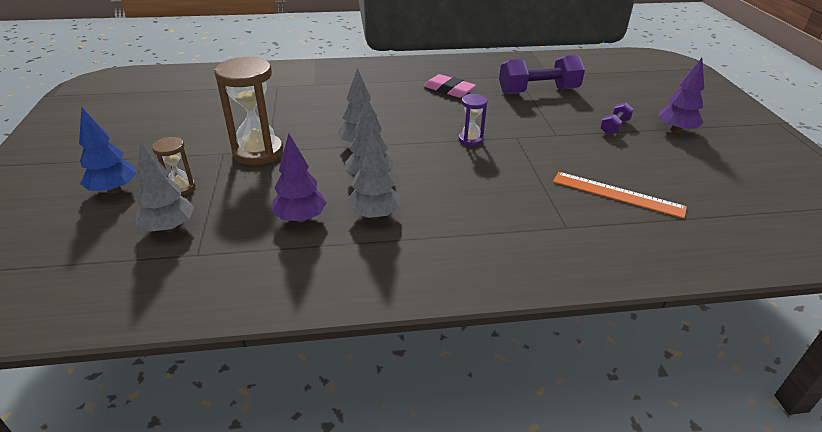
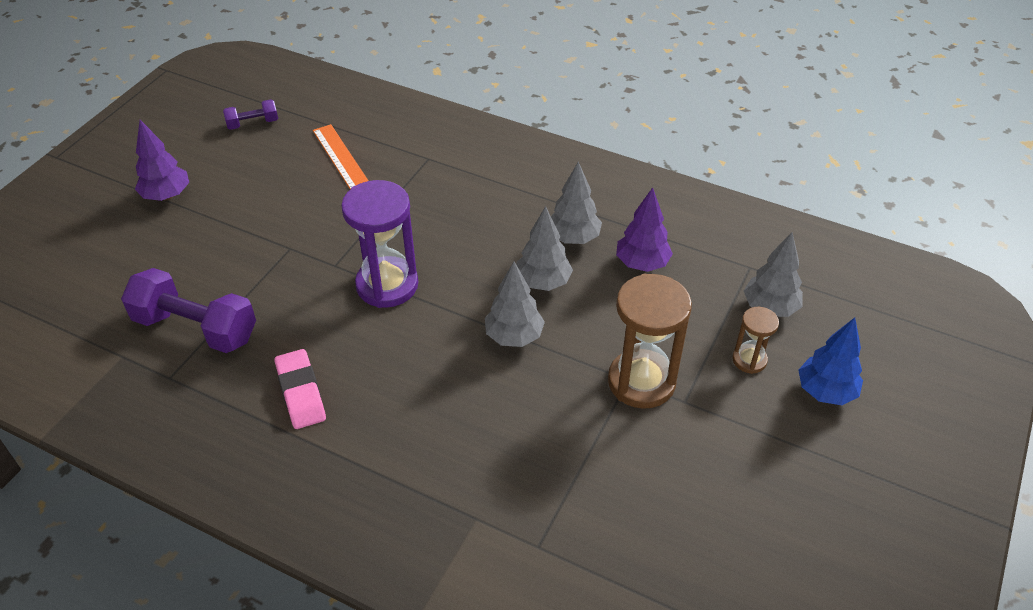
camera: 145 degrees left, 10 degrees up
purple hourglass [459,94,488,146] -> purple hourglass [341,180,418,308], size x1.93
purple dumbbell [600,102,634,135] -> purple dumbbell moved to [223,99,278,130]

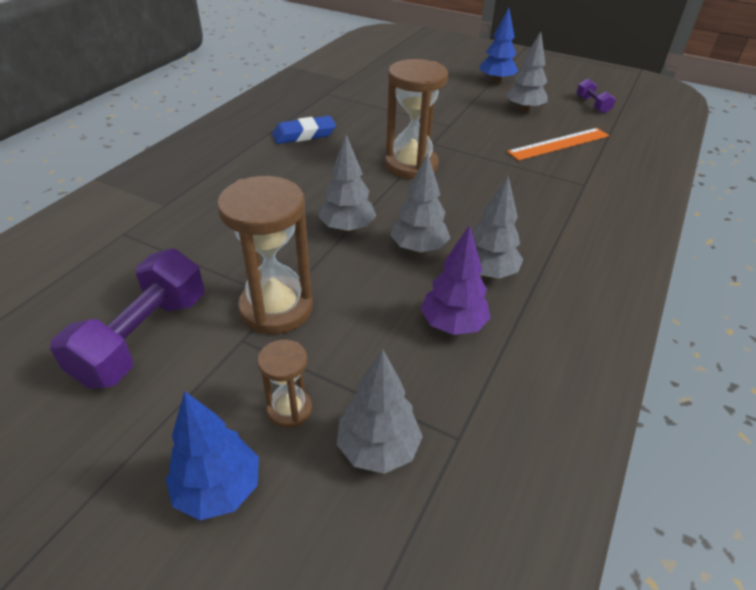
camera: 90 degrees right, 5 degrees down
purple dumbbell [121,268,256,353] -> purple dumbbell moved to [50,249,204,388]
purple tree [135,120,189,201] -> blue tree [480,8,518,84]
pink eraser [275,349,326,429] -> blue eraser [272,116,336,144]
purple hourglass [341,180,418,308] -> brown hourglass [385,59,448,179]
none -> grey tree [506,32,548,112]

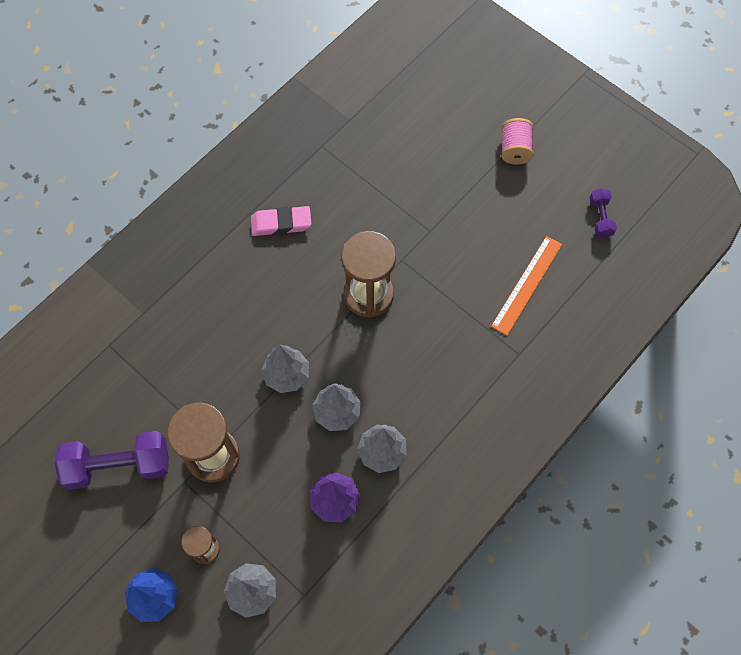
camera: 15 degrees right, 25 degrees up
purple dumbbell [50,249,204,388] -> purple dumbbell turned 45 degrees clockwise [55,431,169,490]
blue eraser [272,116,336,144] -> pink eraser [251,206,311,236]
blue tree [480,8,518,84] -> pink spool [501,118,534,165]
grey tree [506,32,548,112] -> none
orange ruler [507,128,609,161] -> orange ruler turned 45 degrees counterclockwise [491,236,562,336]

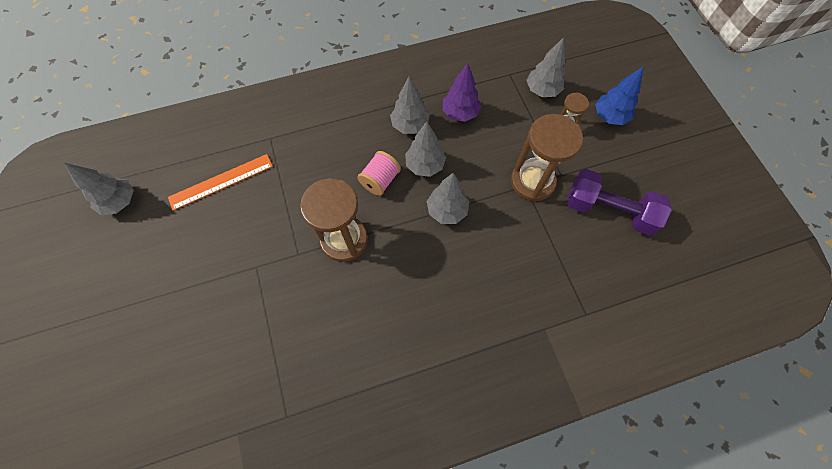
camera: 150 degrees left, 0 degrees up
pink eraser [251,206,311,236] -> none
pink spool [501,118,534,165] -> pink spool moved to [357,151,401,196]
purple dumbbell [590,188,617,238] -> grey tree [64,163,134,215]

